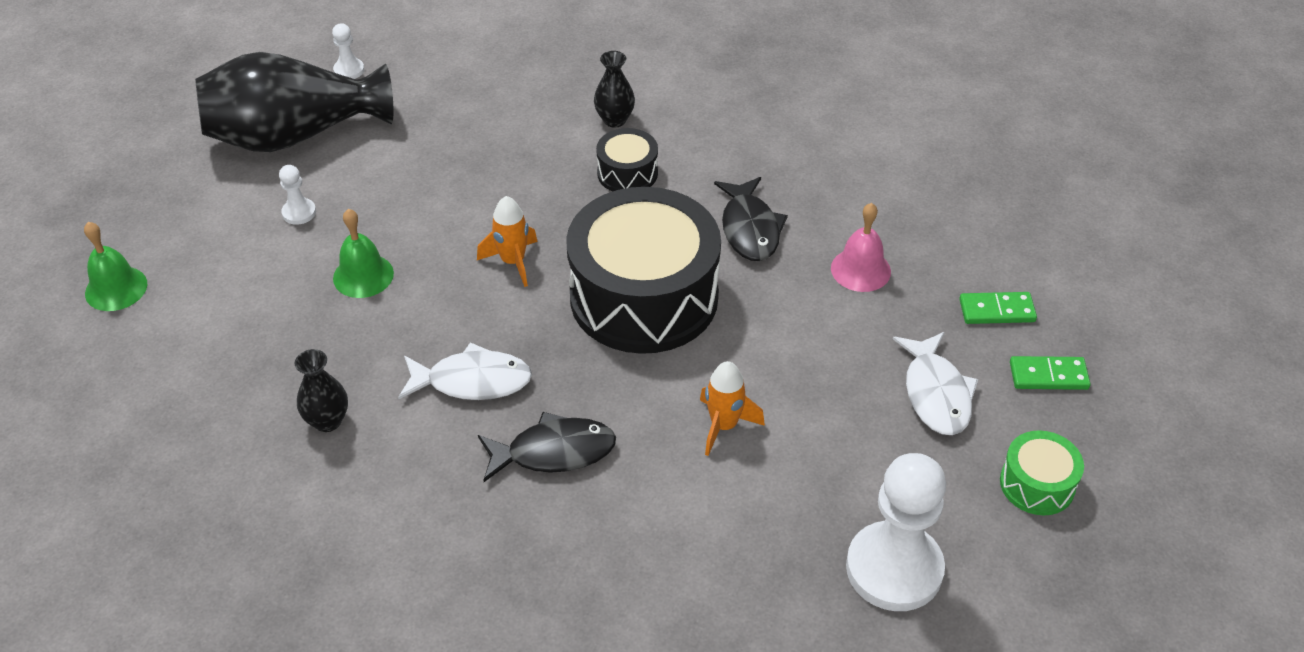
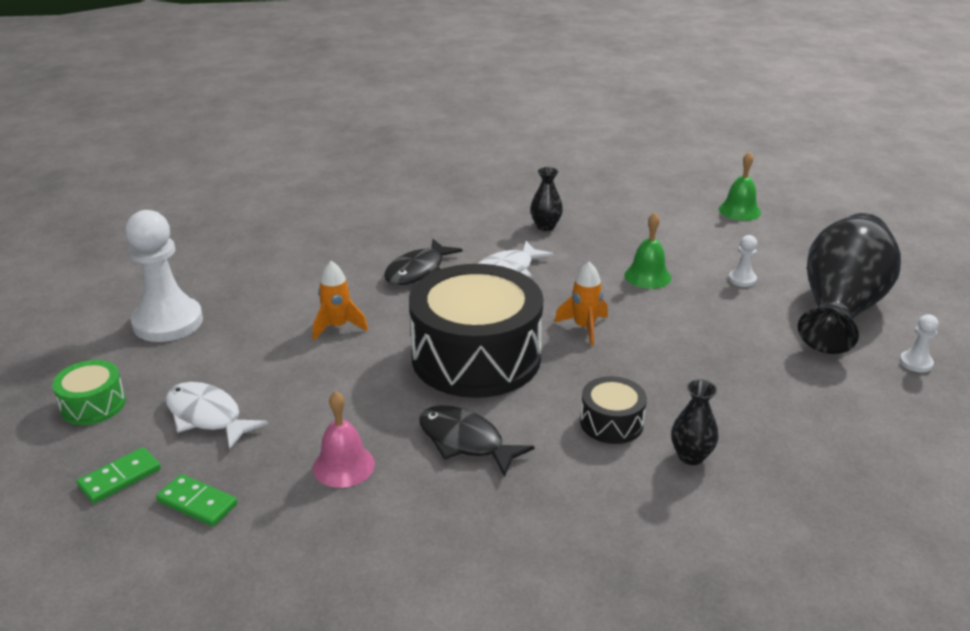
camera: 135 degrees right, 15 degrees down
green domino [959,292,1037,324] -> green domino turned 75 degrees clockwise [156,474,238,526]

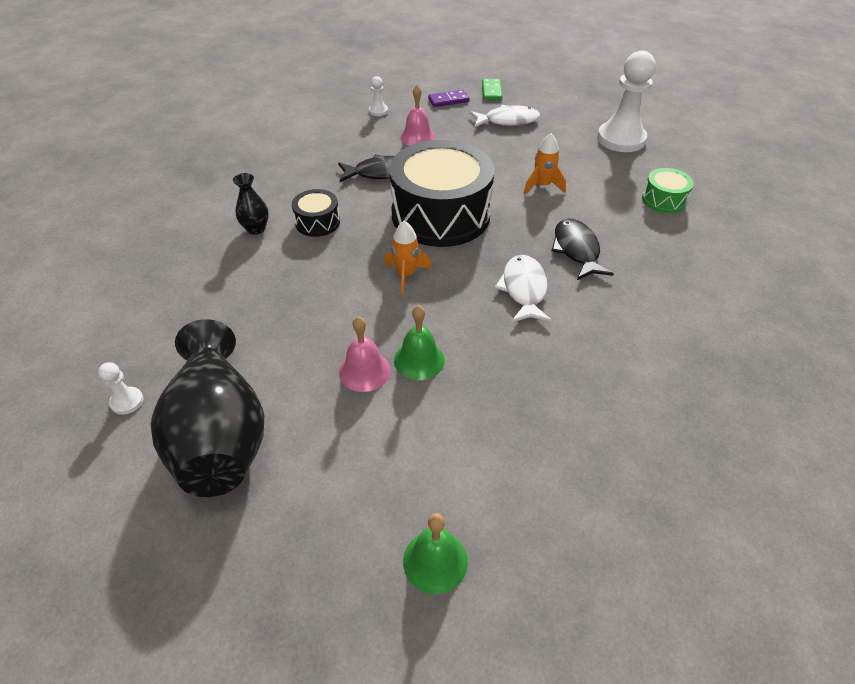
camera: 135 degrees right, 15 degrees up
green drum [52,360,126,425] -> green drum moved to [642,168,694,213]
green domino [156,474,238,526] -> purple domino [428,90,469,107]
black vase [530,167,563,231] -> none
white pawn [729,235,757,287] -> white pawn moved to [369,76,388,116]
none -> pink bell [339,316,391,392]

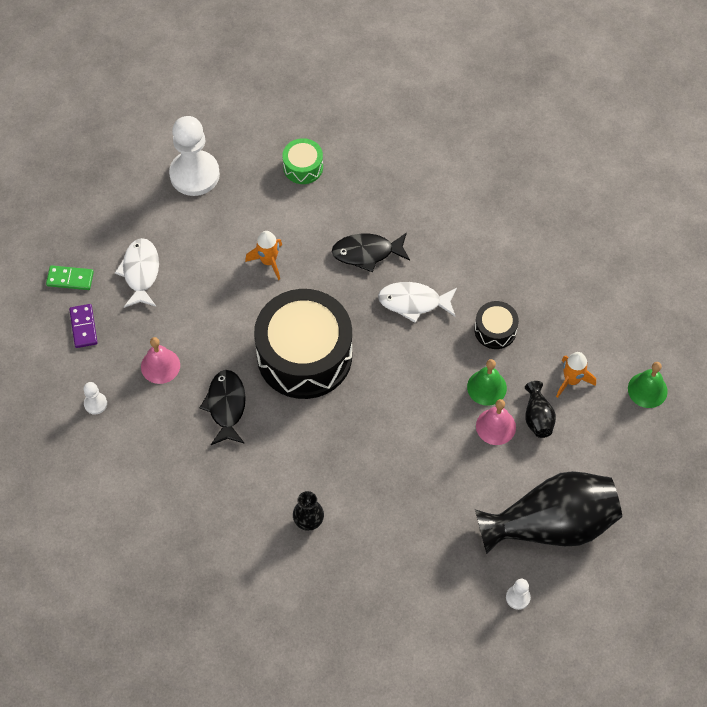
camera: 85 degrees left, 15 degrees up
black drum [292,189,340,237] -> black drum moved to [474,301,519,349]
orange rocket [384,221,432,295] -> orange rocket moved to [556,352,596,398]
none -> black vase [525,381,556,438]

